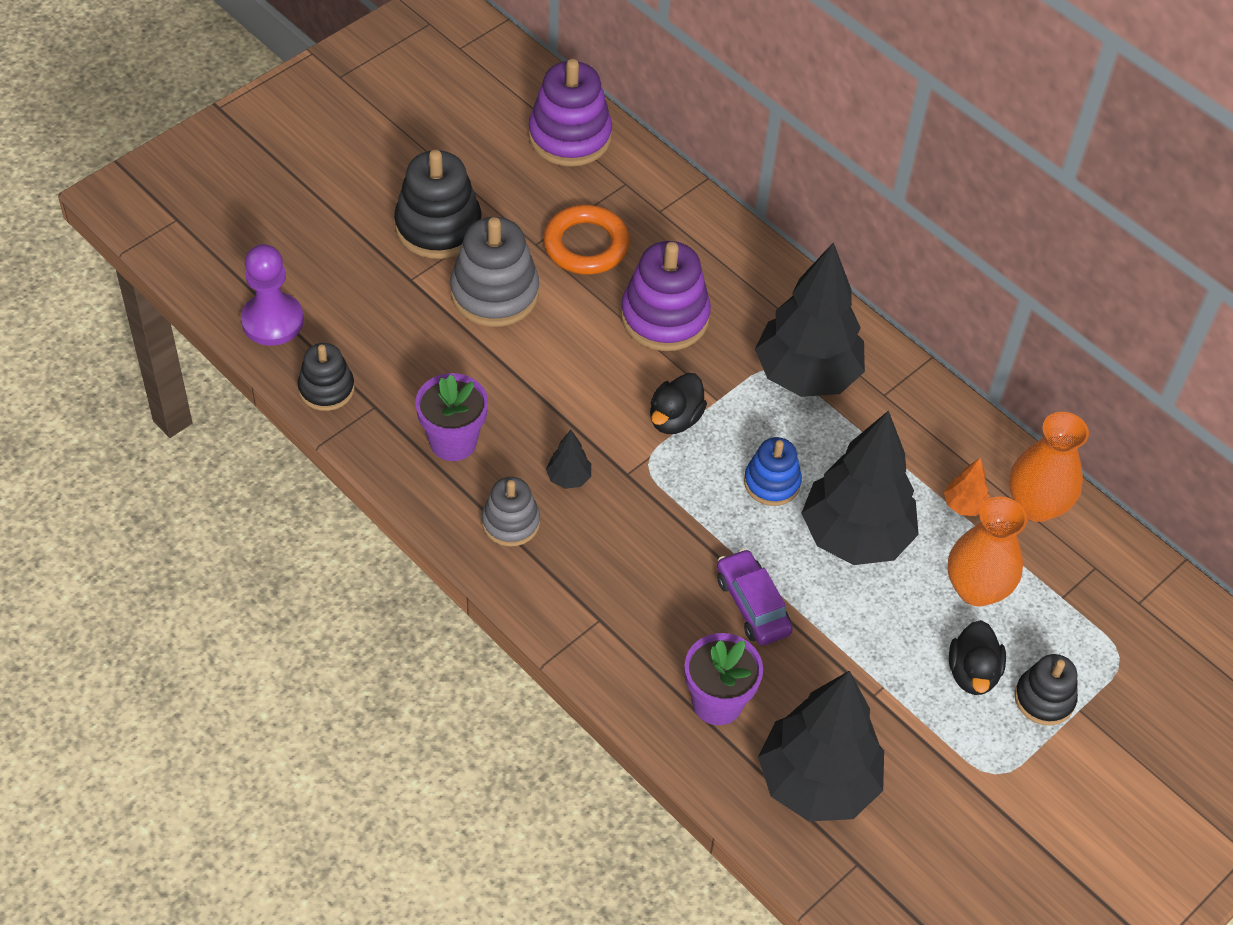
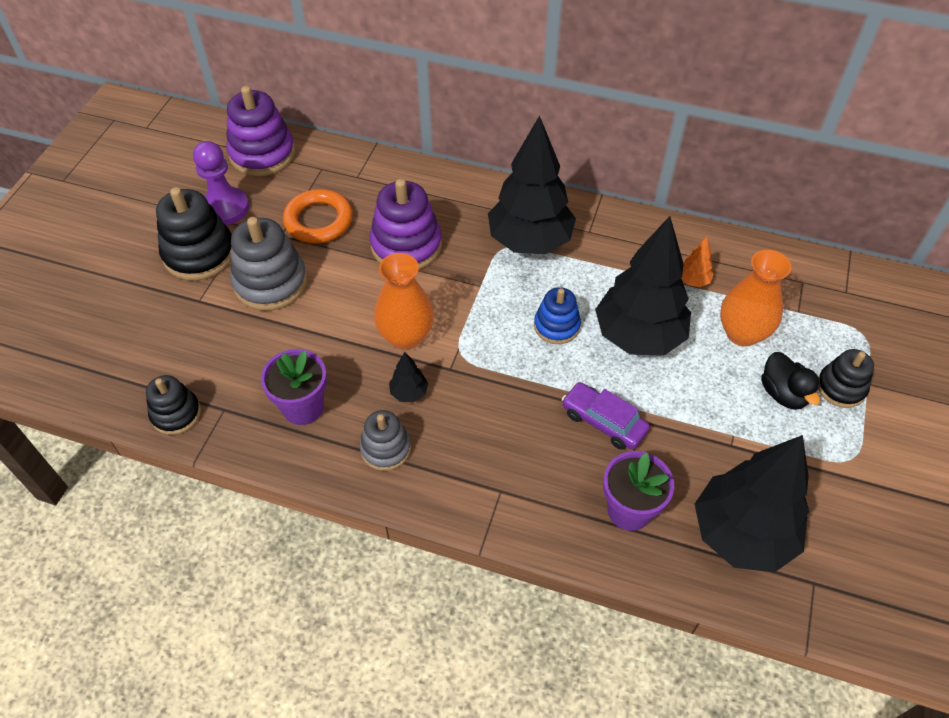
camera: 25 degrees left, 0 degrees up
purple pawn [241,244,304,346] -> purple pawn moved to [193,141,249,225]
black duck [650,373,707,434] -> none
orange vase [1009,412,1089,522] -> orange vase moved to [374,253,434,350]

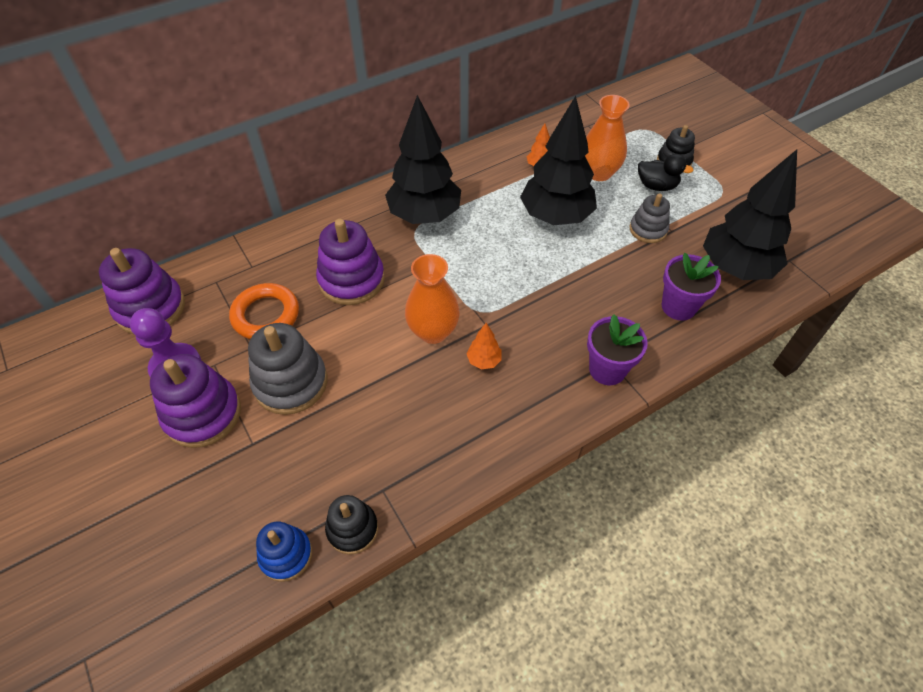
camera: 50 degrees left, 0 degrees up
black stacking toy [156,187,232,281] -> purple stacking toy [150,354,241,448]
purple flower pot [261,349,327,425] -> purple flower pot moved to [587,314,648,385]
grey stacking toy [359,410,411,471] -> grey stacking toy moved to [630,193,670,243]
black tree [389,352,428,402] -> orange tree [467,323,502,369]
blue stacking toy [534,287,581,344] -> blue stacking toy moved to [256,522,312,582]
purple car [562,382,650,450] -> none

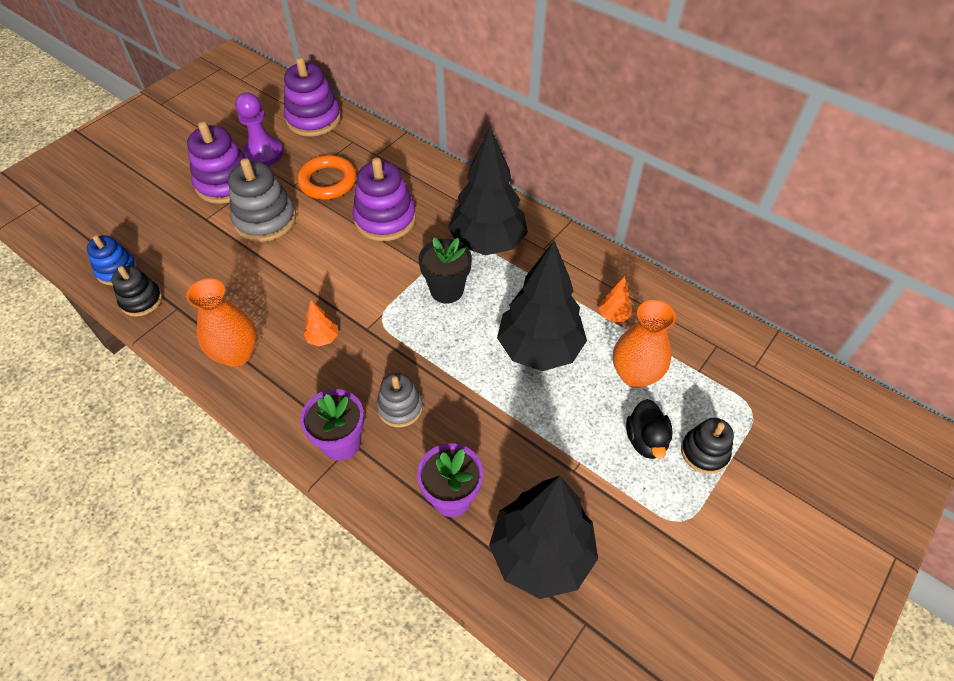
camera: 70 degrees right, 0 degrees up
orange vase [405,254,460,344] -> orange vase moved to [186,278,257,367]
grey stacking toy [630,193,670,243] -> grey stacking toy moved to [376,373,423,427]
none -> black flower pot [418,238,472,303]

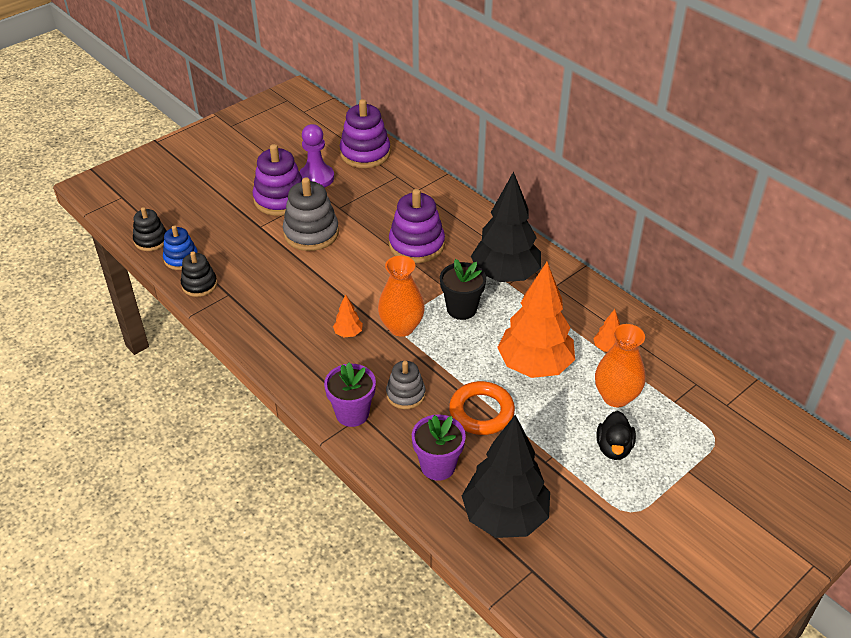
camera: 10 degrees right, 10 degrees down
orange vase [186,278,257,367] -> orange vase moved to [378,256,425,337]
orange ring [297,155,357,200] -> orange ring moved to [449,381,515,435]
black tree [497,241,587,371] -> orange tree [497,262,575,378]
black stacking toy [681,418,734,474] -> black stacking toy moved to [133,207,166,251]

